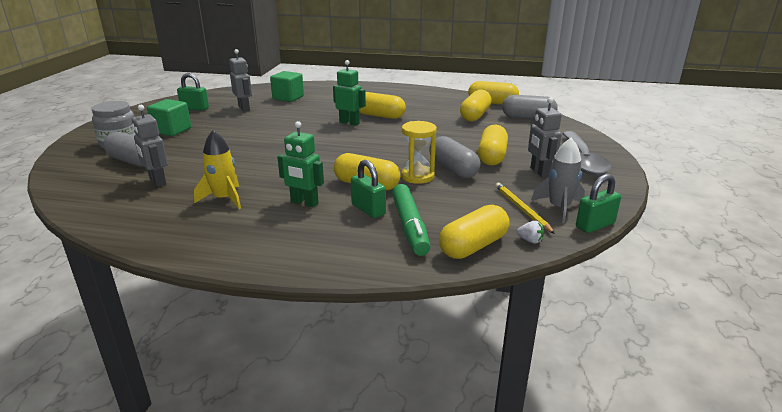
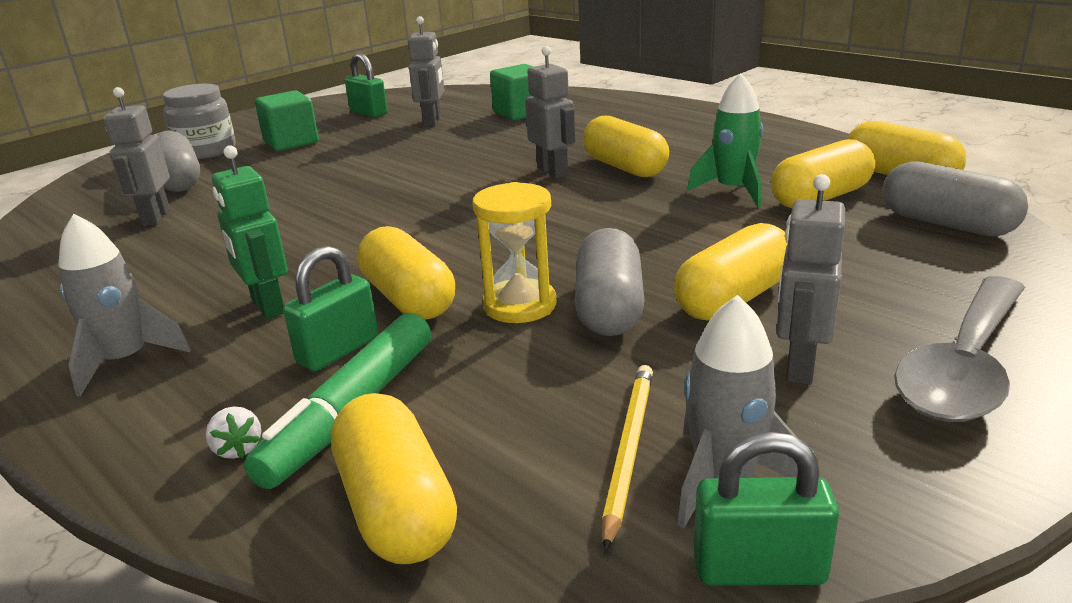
camera: 35 degrees right, 0 degrees up
yellow rocket [194,130,241,209] -> none
green robot [333,60,366,126] -> grey robot [525,46,575,179]
green padlock [351,160,386,218] -> green padlock turned 45 degrees clockwise [283,246,378,371]
yellow capsule [439,205,510,259] -> yellow capsule turned 75 degrees clockwise [331,393,457,564]
white strawberry [517,221,544,243] -> white strawberry moved to [205,406,261,459]
none -> grey rocket [58,214,191,397]
none -> green rocket [687,73,763,207]

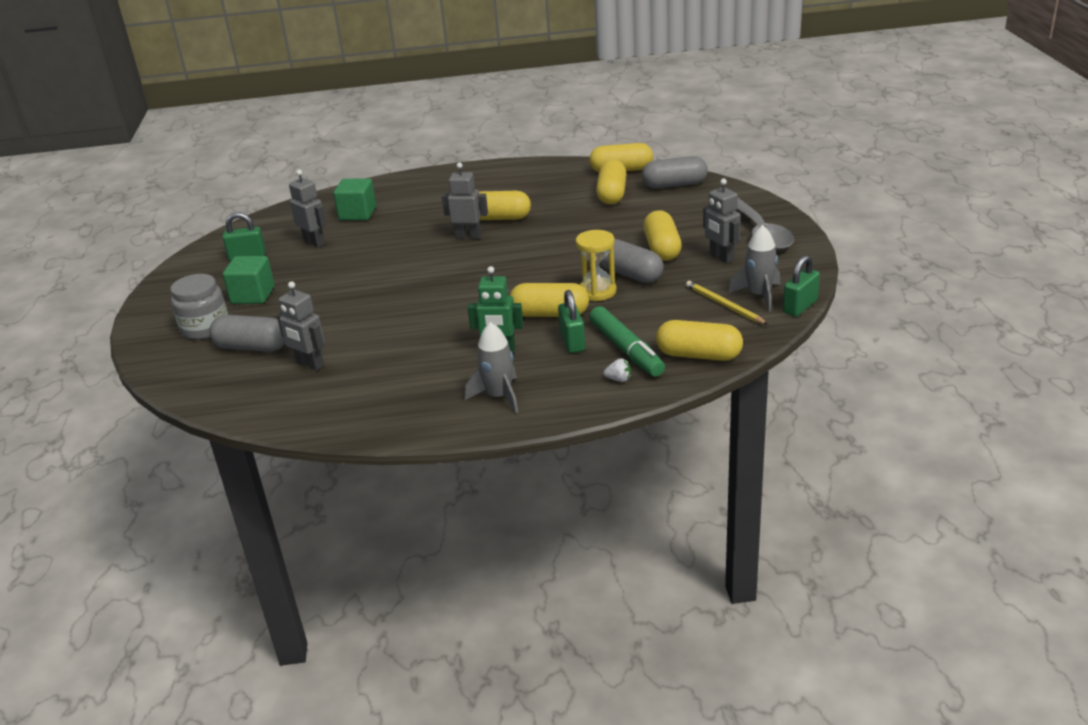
camera: 50 degrees left, 5 degrees up
green rocket [687,73,763,207] -> none

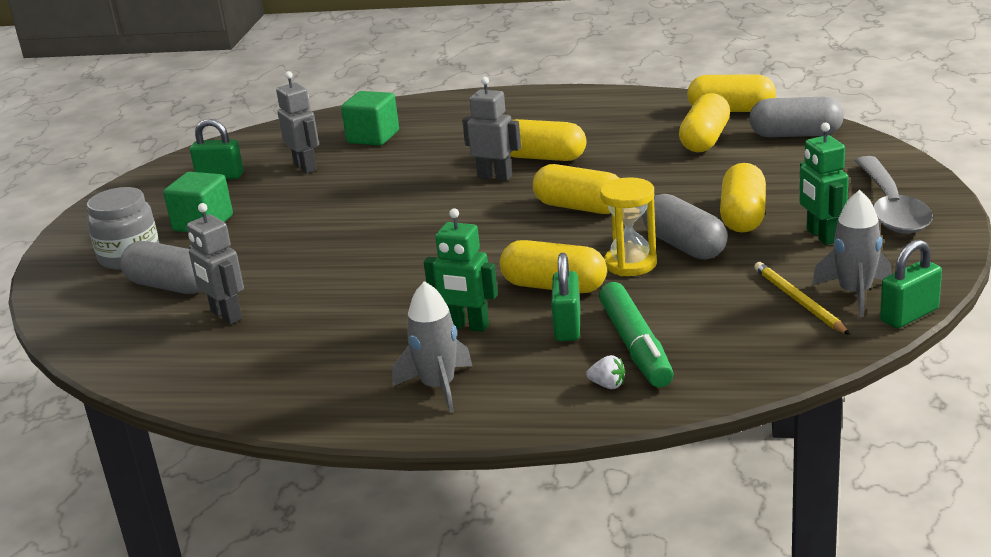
camera: 15 degrees right, 5 degrees down
yellow capsule [656,320,743,361] -> yellow capsule moved to [533,164,619,214]
grey robot [703,179,741,264] -> green robot [799,122,848,245]

